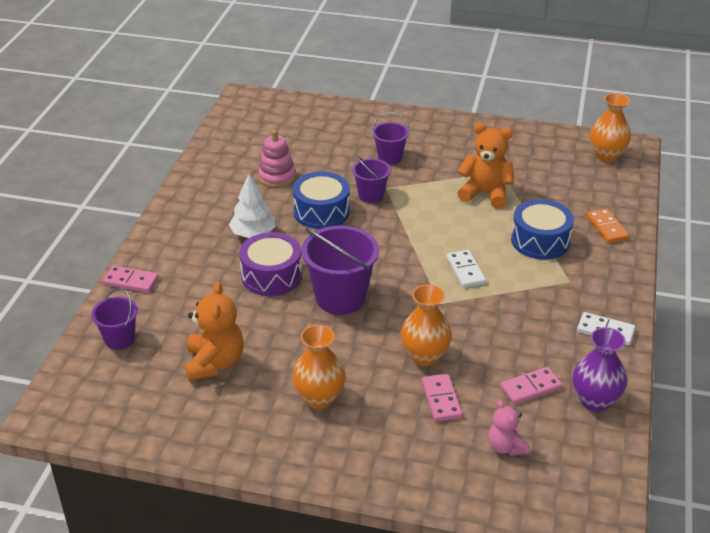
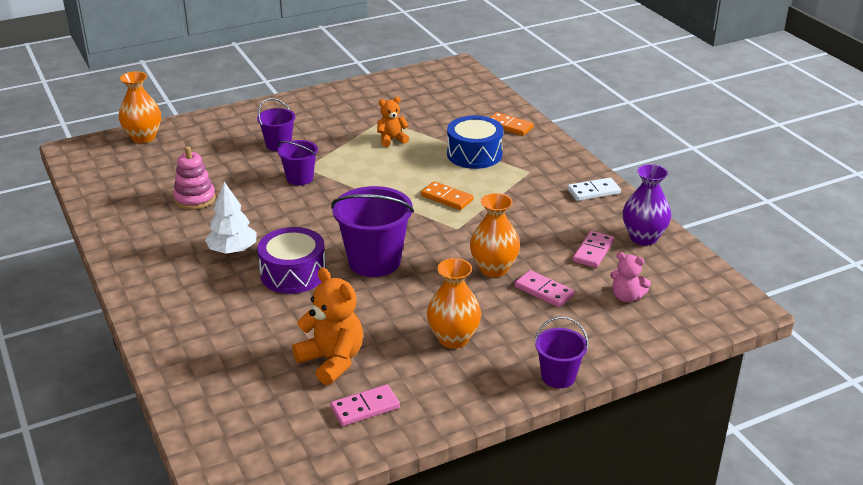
camera: 40 degrees left, 5 degrees down
purple bucket [91,288,138,350] -> purple bucket moved to [534,317,588,388]
pink domino [103,265,159,293] -> pink domino moved to [330,385,400,426]
blue drum [292,172,350,229] -> none
white domino [446,250,486,288] -> orange domino [421,181,474,210]
orange teddy bear [457,123,514,209] -> orange teddy bear [377,97,409,147], size x0.60
orange vase [590,93,631,162] -> orange vase moved to [119,71,161,143]

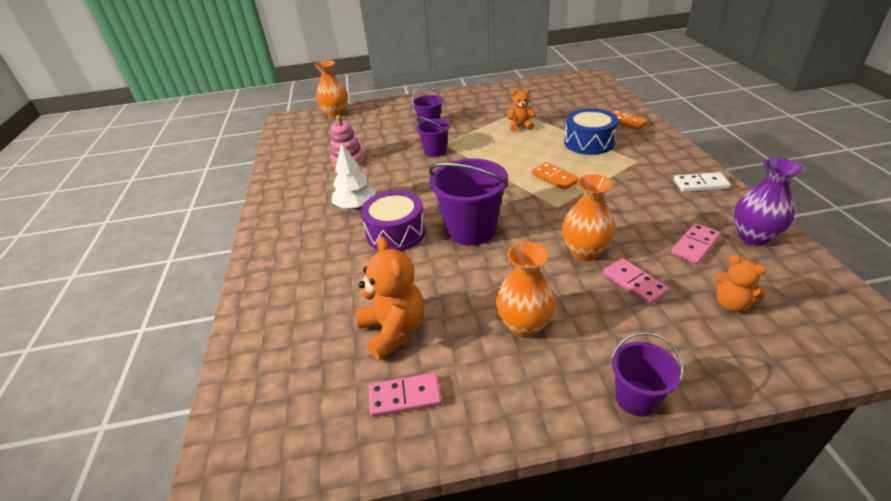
camera: 20 degrees right, 5 degrees up
pink teddy bear [610,252,651,302] -> orange teddy bear [715,255,767,312]

